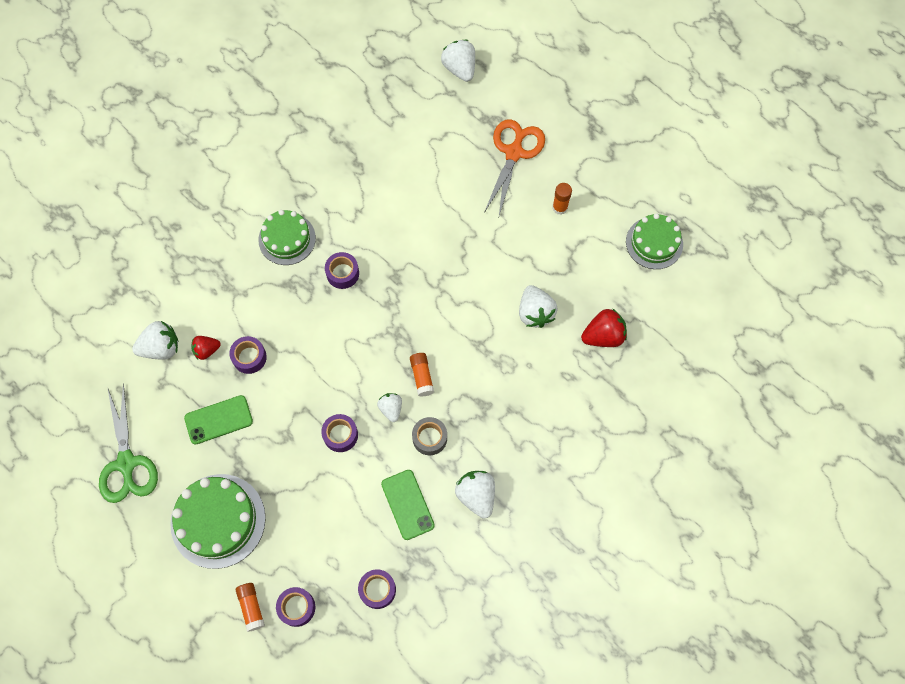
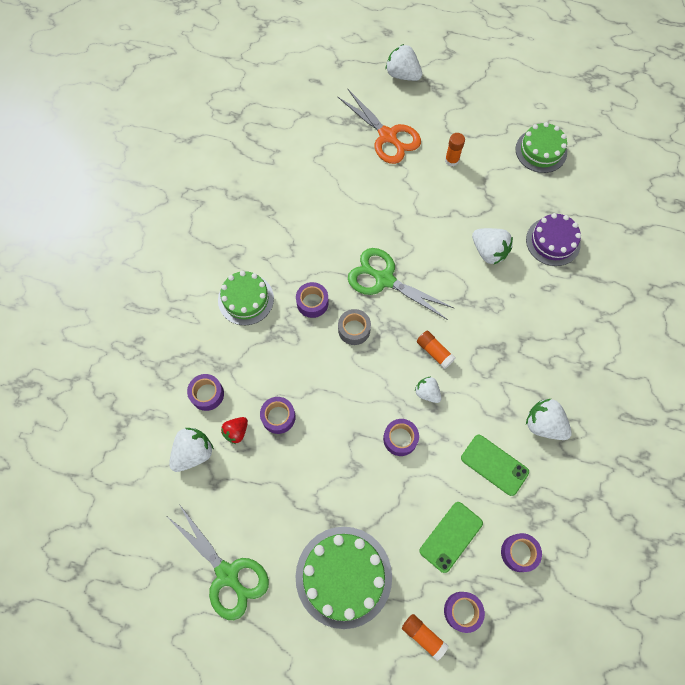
camera: 30 degrees left, 0 degrees up
green phone [184,395,253,445] -> green phone moved to [419,502,483,573]
grey tape [412,417,447,455] -> grey tape moved to [338,309,371,345]
white strawberry [441,40,475,82] -> white strawberry moved to [386,44,422,81]
orange scissors [484,119,545,215] -> orange scissors turned 150 degrees clockwise [337,89,421,164]
red strawberry [581,309,627,347] -> purple cake [526,213,581,266]
none -> purple tape [187,374,224,411]
none -> green scissors [348,248,454,320]

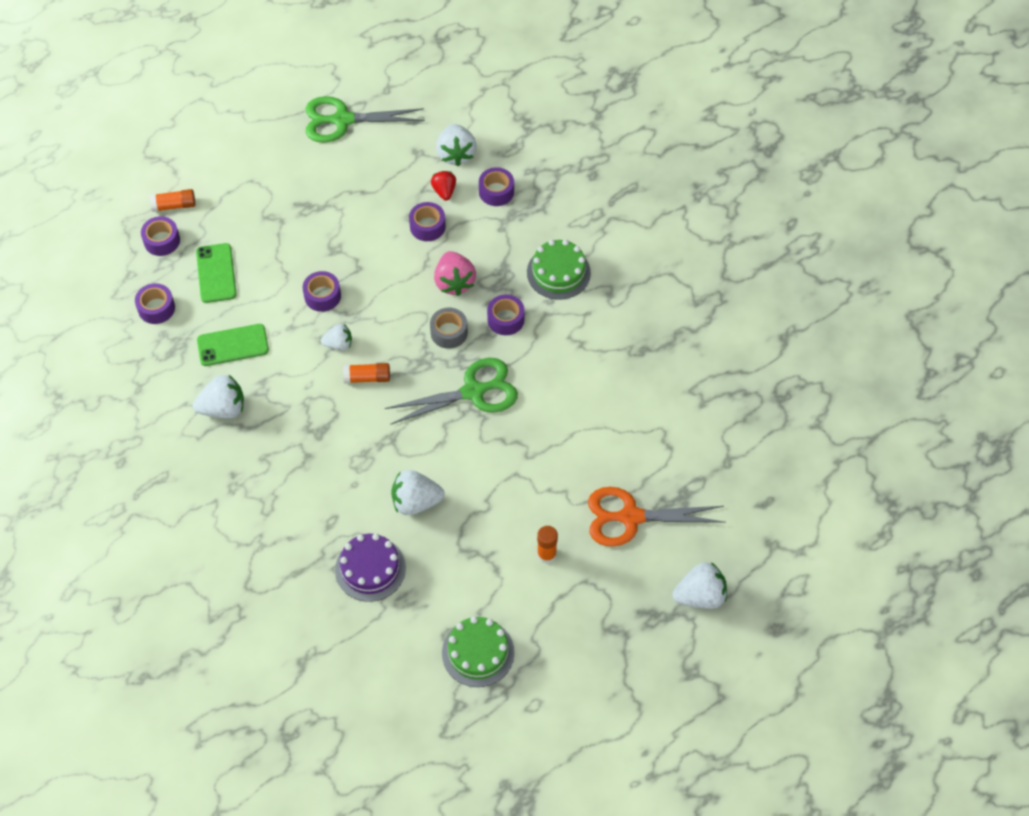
camera: 130 degrees right, 10 degrees down
green cake [295,527,392,629] -> none
none -> pink strawberry [434,251,476,296]

